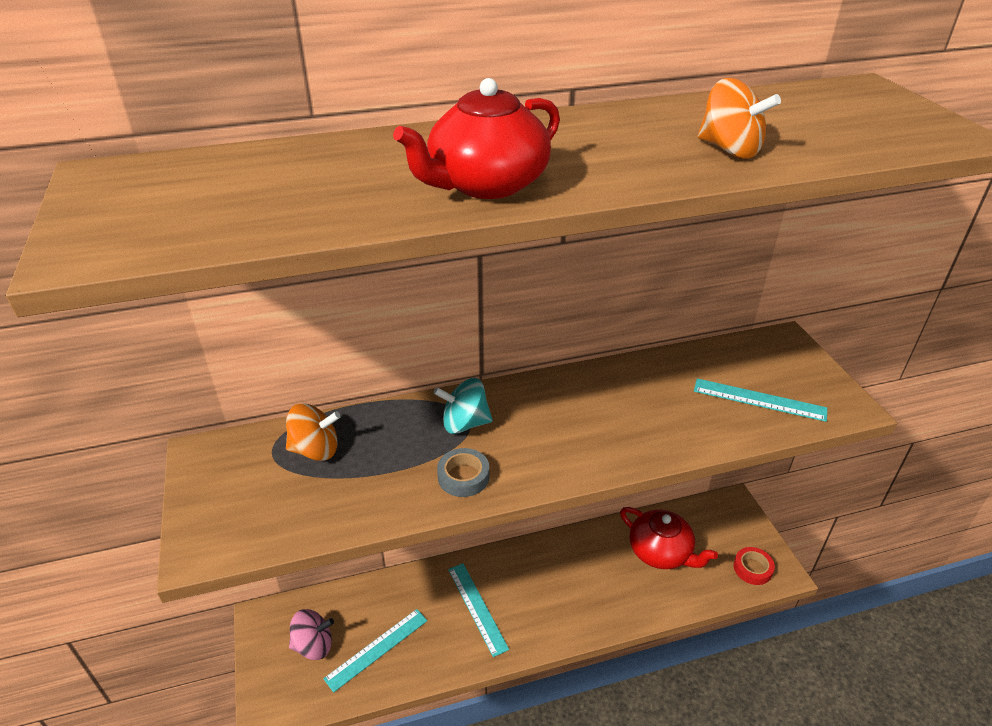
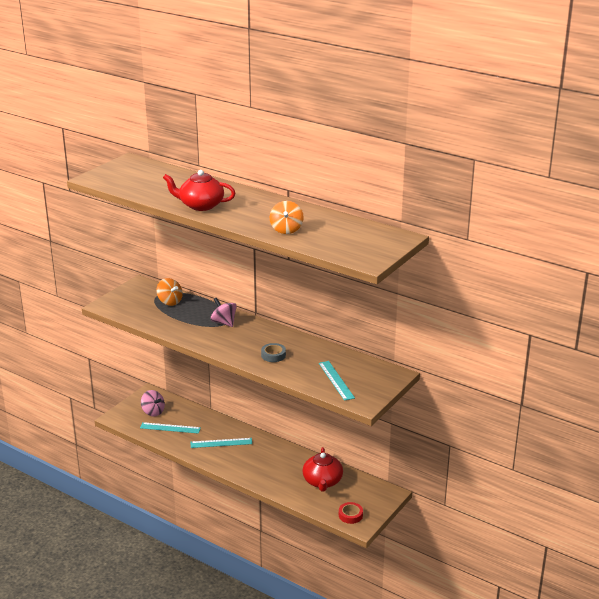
camera: 50 degrees right, 10 degrees down
turquoise spinning top [433,378,493,434] -> pink spinning top [211,298,237,327]
grey tape [437,448,489,497] -> grey tape moved to [261,343,286,362]
turquoise ruler [448,563,509,657] -> turquoise ruler turned 60 degrees clockwise [191,438,252,448]

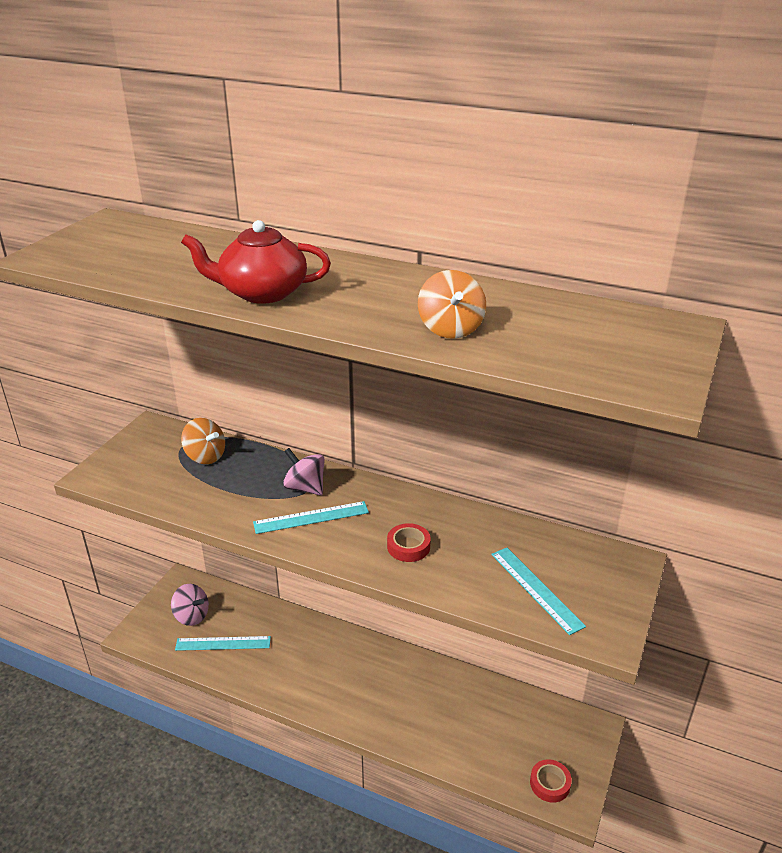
camera: 10 degrees left, 5 degrees up
turquoise ruler [191,438,252,448] -> turquoise ruler moved to [253,501,369,534]
grey tape [261,343,286,362] -> red tape [387,523,431,562]
red teapot [303,447,343,492] -> none

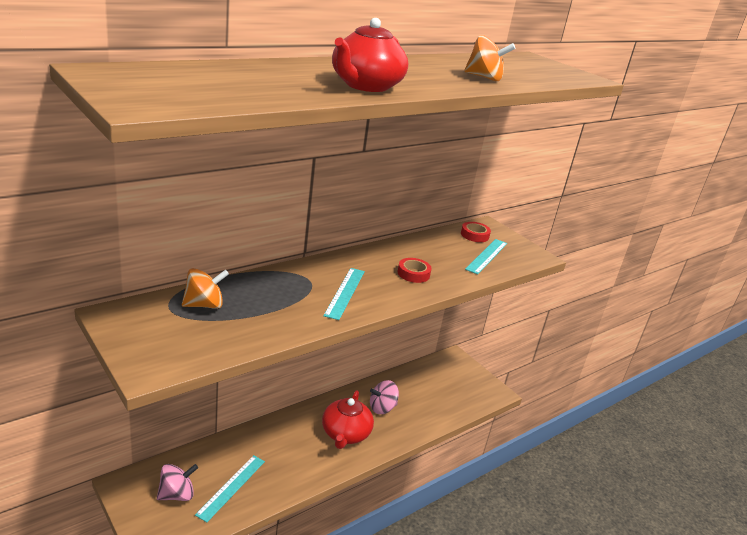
camera: 65 degrees left, 5 degrees down
pink spinning top [283,448,325,496] -> pink spinning top moved to [370,380,399,414]
turquoise ruler [491,548,586,635] -> turquoise ruler turned 60 degrees counterclockwise [465,239,507,274]
red tape [530,759,572,803] -> red tape moved to [461,222,491,242]
none -> red teapot [322,390,374,449]

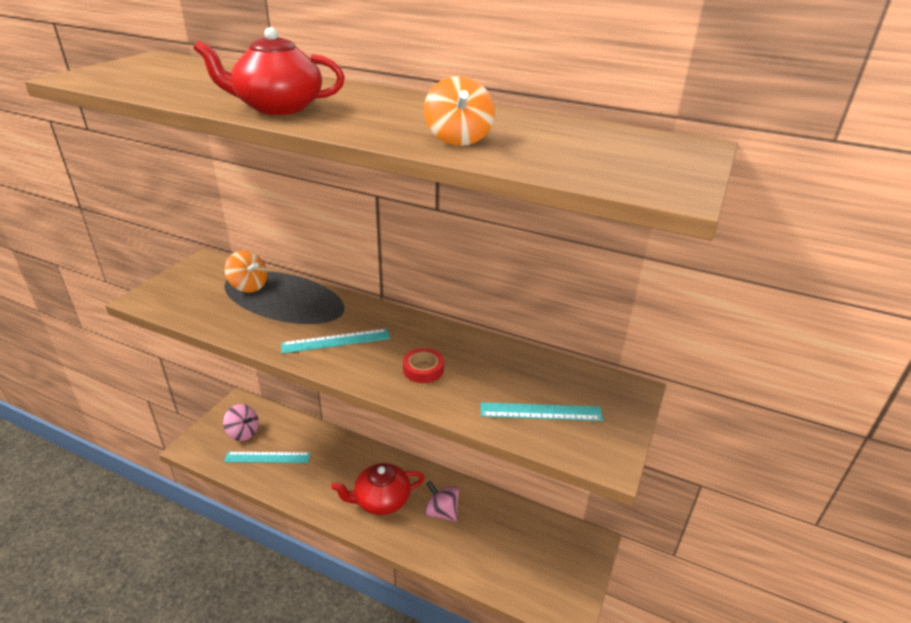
camera: 65 degrees right, 5 degrees up
red tape [461,222,491,242] -> none

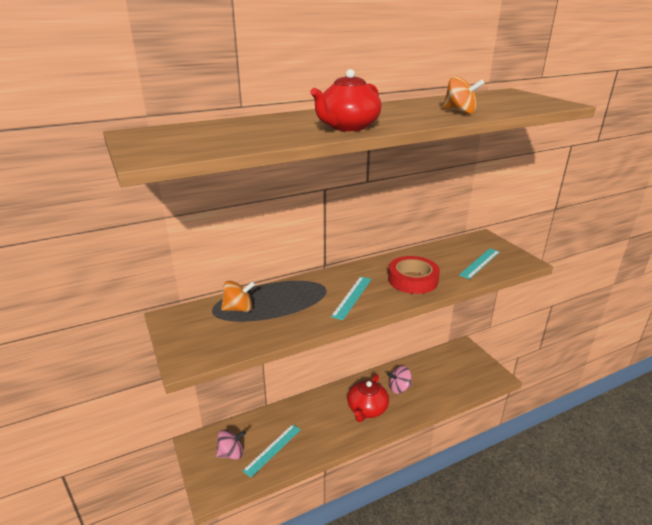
camera: 50 degrees left, 5 degrees down
red tape [403,348,444,383] -> red tape [388,256,440,294], size x1.83

